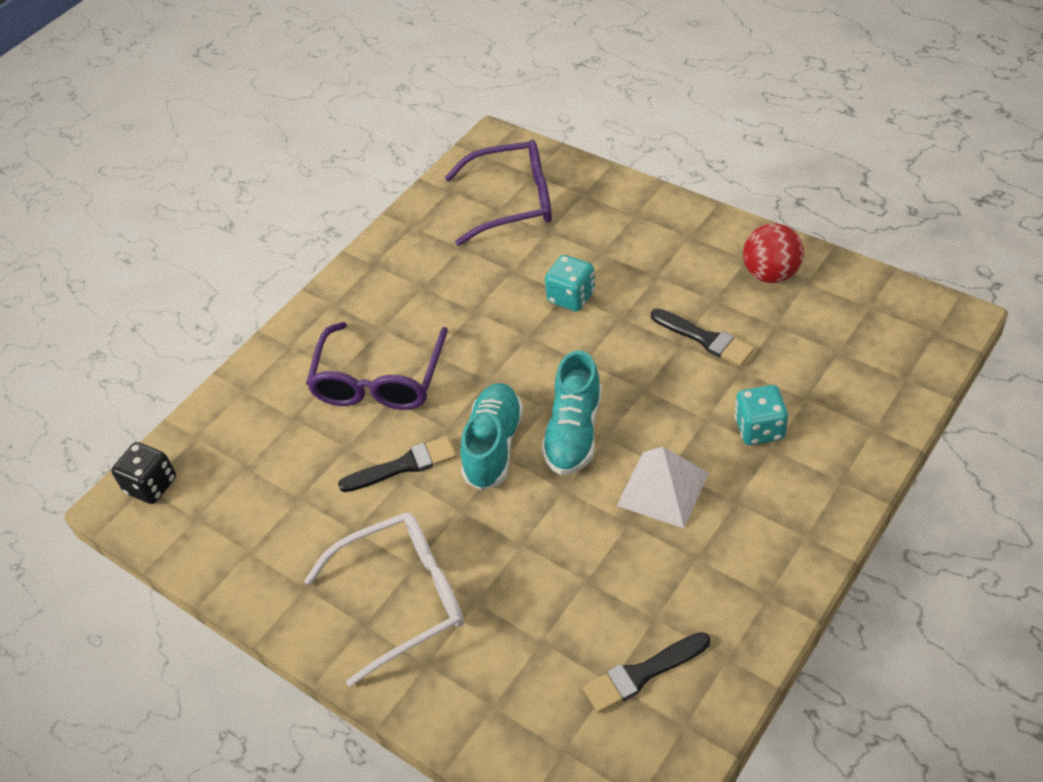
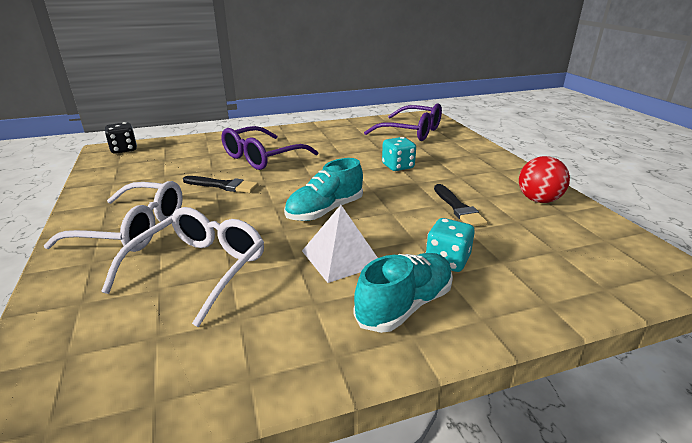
camera: 30 degrees right, 20 degrees down
turquoise shoe [460,383,524,491] -> turquoise shoe moved to [354,253,453,333]
black brush [583,632,710,713] -> none
none -> white glasses [101,207,264,327]

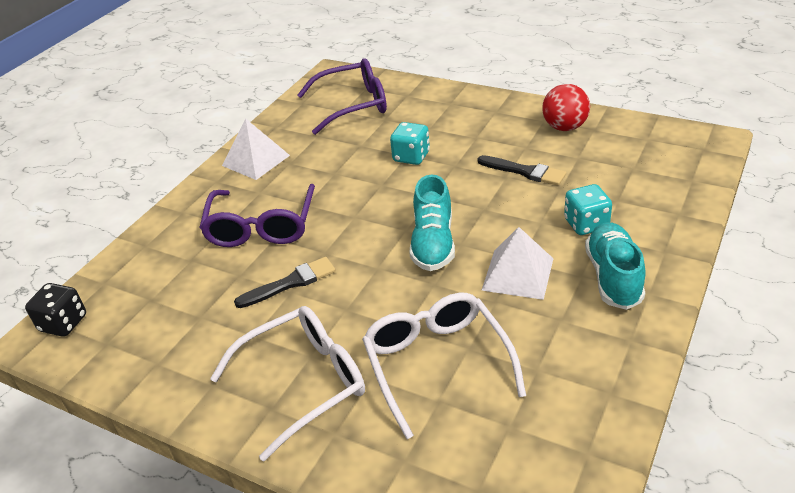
camera: 40 degrees left, 10 degrees up
none -> white pyramid [222,119,290,180]

